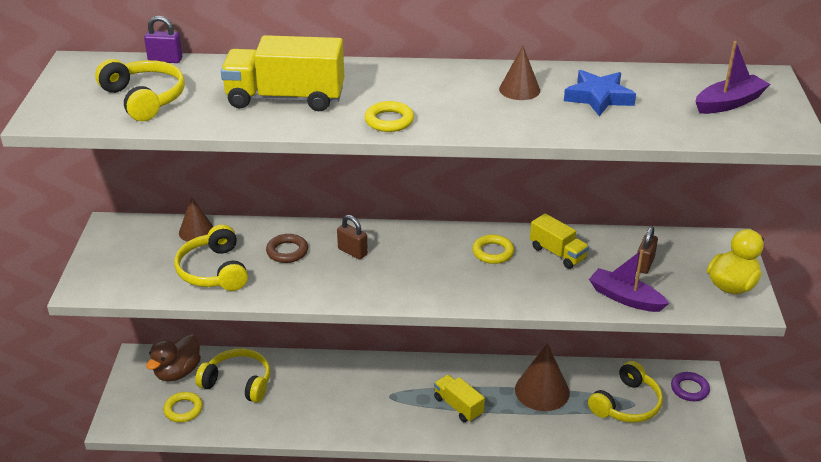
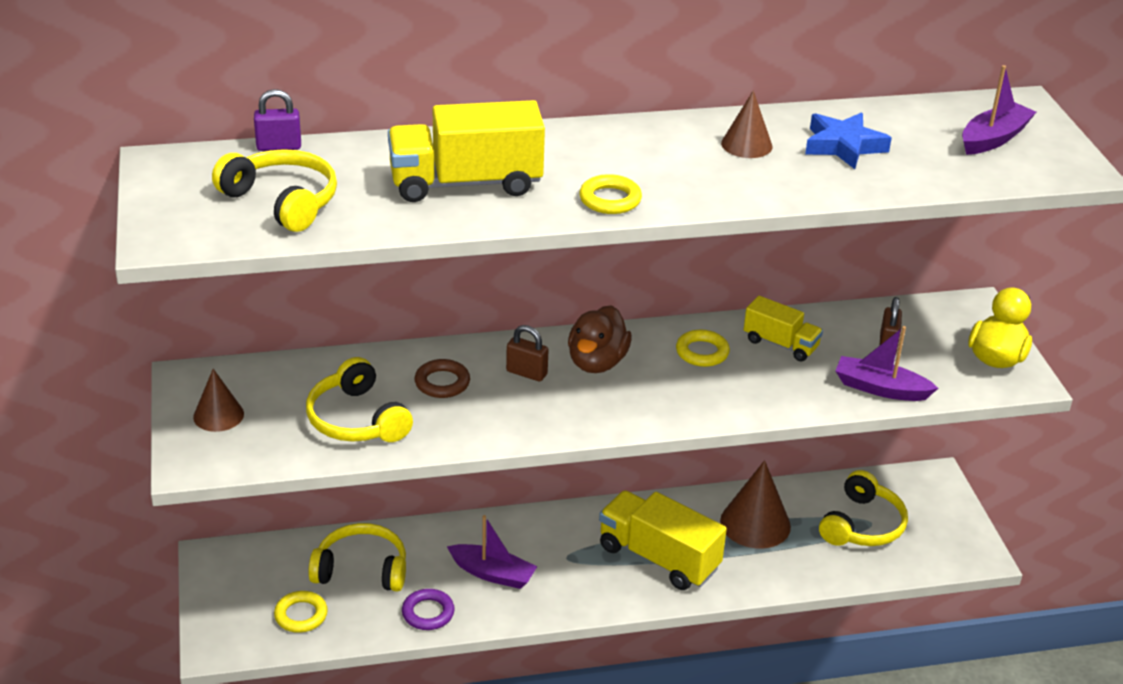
camera: 15 degrees left, 0 degrees up
brown duck [146,334,201,382] -> brown duck moved to [568,305,632,373]
brown cone [179,197,214,242] -> brown cone moved to [193,369,244,432]
yellow truck [434,375,485,422] -> yellow truck [599,490,727,590], size x1.73
purple ring [671,372,710,401] -> purple ring moved to [402,589,455,630]
none -> purple boat [447,515,538,589]

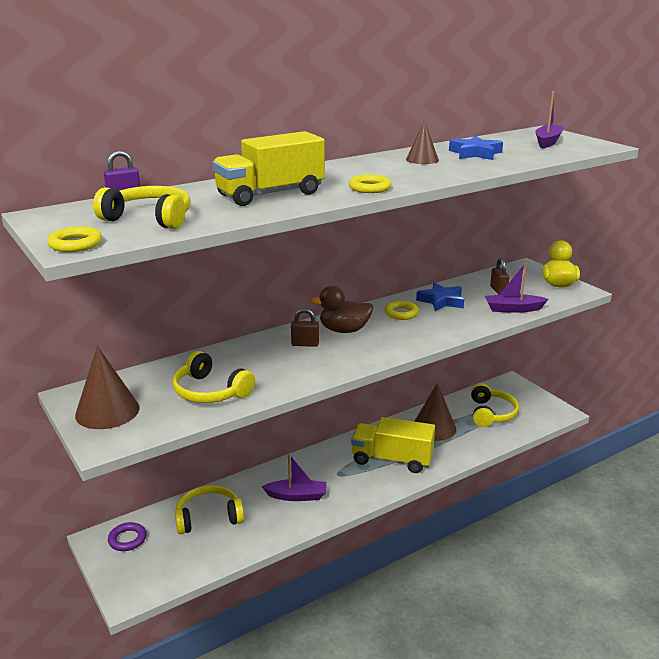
camera: 20 degrees left, 10 degrees down
brown cone [193,369,244,432] -> brown cone [75,346,139,429], size x1.65
yellow ring [274,591,328,633] -> yellow ring moved to [47,226,102,252]
purple ring [402,589,455,630] -> purple ring moved to [108,522,147,551]
brown ring [415,359,470,398] -> none
brown duck [568,305,632,373] -> brown duck turned 90 degrees clockwise [310,286,374,333]
yellow truck [744,296,823,361] -> blue star [416,282,464,311]

